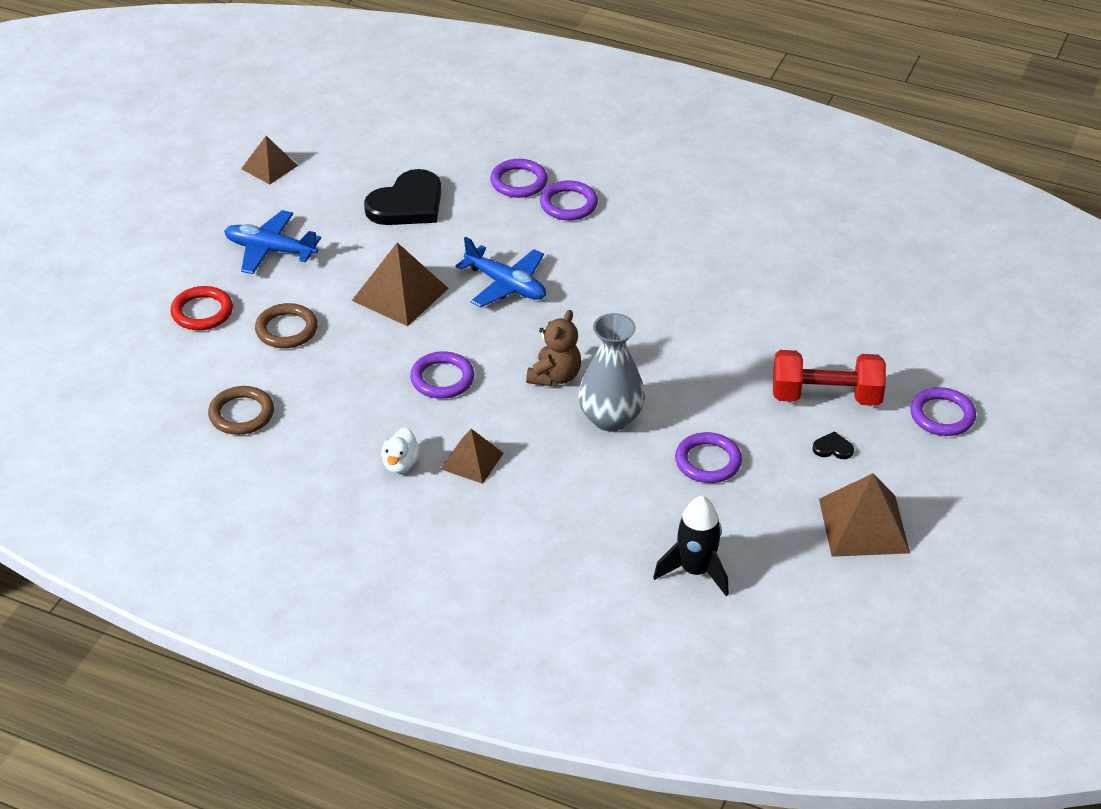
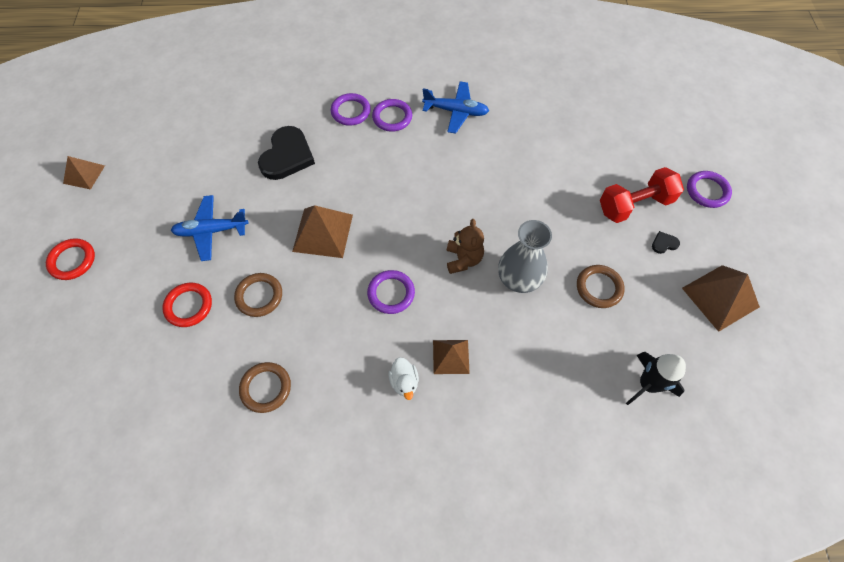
camera: 25 degrees left, 20 degrees up
brown pyramid [241,136,298,185] -> brown pyramid moved to [63,156,105,190]
blue plane [456,237,546,308] -> blue plane moved to [422,82,489,134]
purple ring [675,432,742,483] -> brown ring [577,265,625,308]
none -> red ring [46,238,95,280]

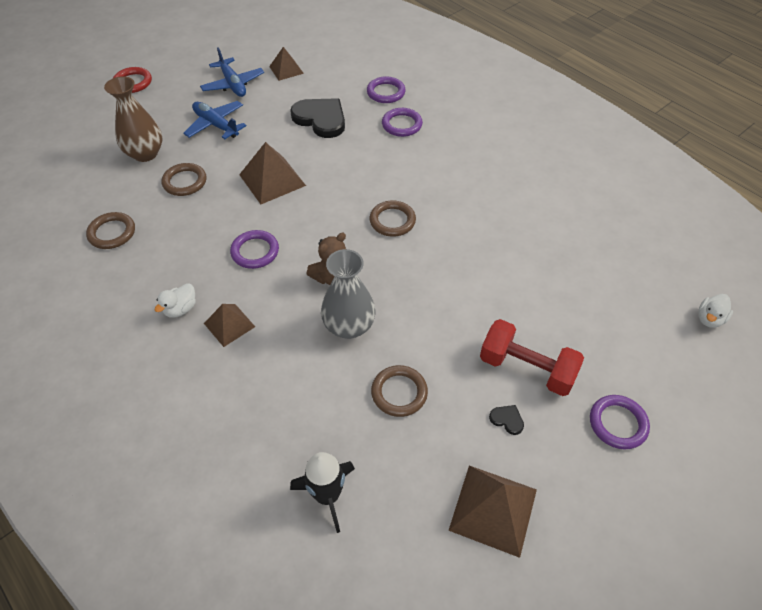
camera: 50 degrees right, 10 degrees down
brown pyramid [63,156,105,190] -> brown pyramid moved to [269,47,304,81]
red ring [162,283,212,327] -> brown vase [104,76,162,162]
black heart [258,126,315,180] -> black heart turned 120 degrees counterclockwise [290,98,345,138]
purple ring [372,99,412,132] -> purple ring moved to [367,76,406,103]
blue plane [422,82,489,134] -> blue plane moved to [200,48,264,97]
none -> brown ring [370,200,416,236]
none -> white duck [698,294,733,328]

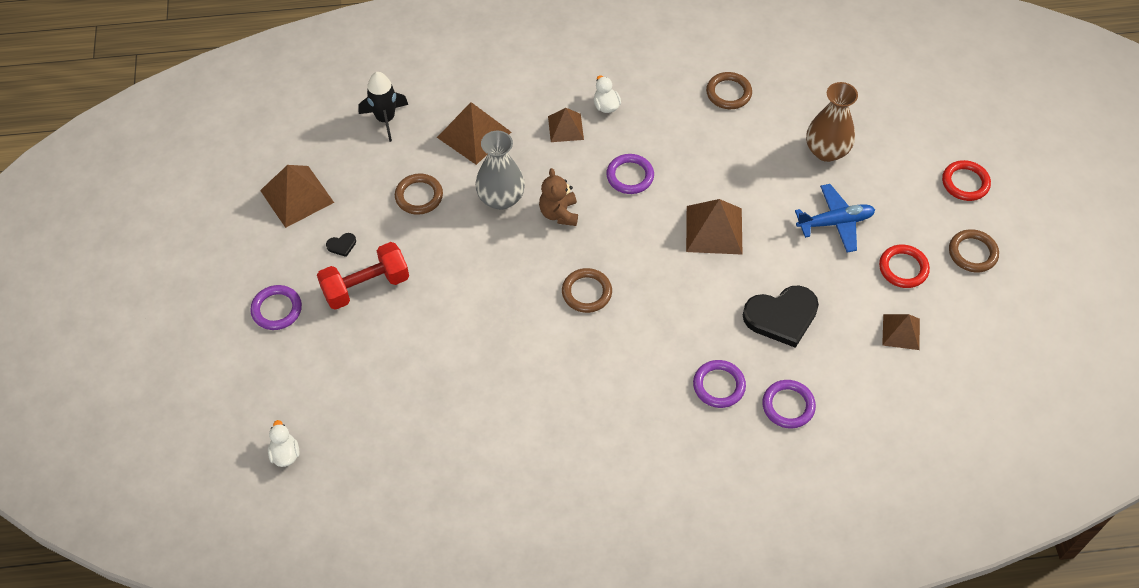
camera: 125 degrees right, 5 degrees up
brown ring [162,163,207,196] -> brown ring moved to [949,229,999,272]
blue plane [200,48,264,97] -> red ring [879,245,930,288]
none -> brown pyramid [437,102,511,165]

